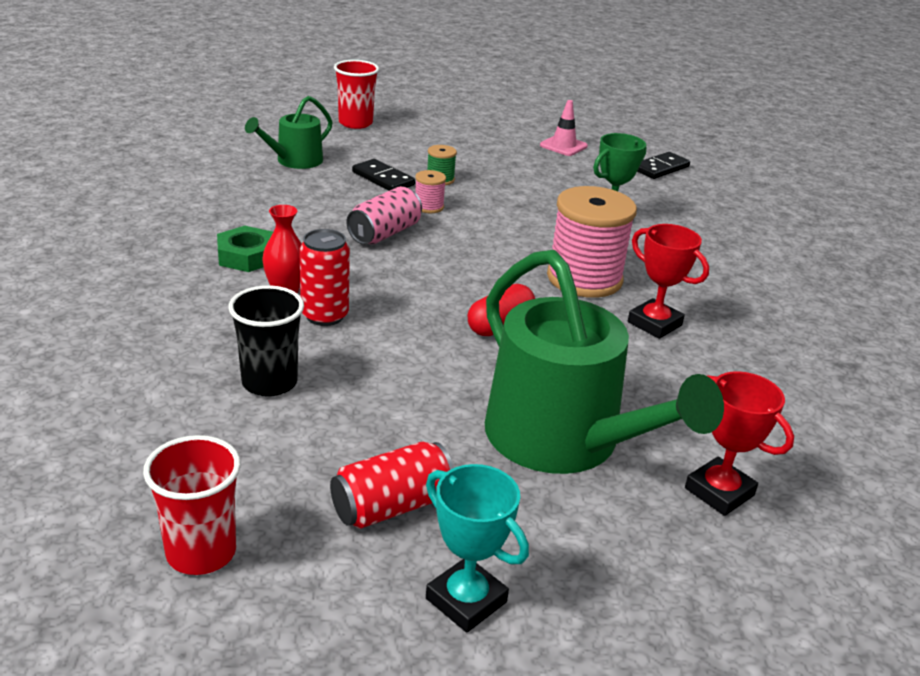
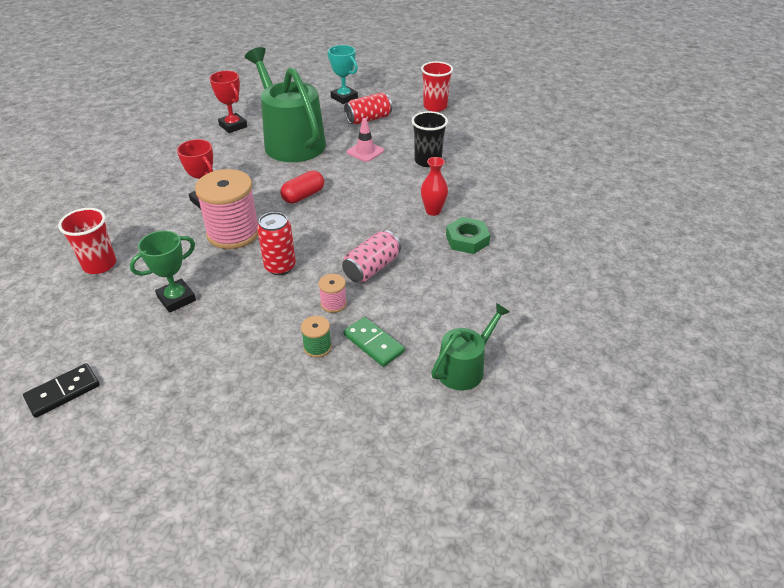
camera: 175 degrees left, 10 degrees up
red can [299,229,350,326] -> red can moved to [257,212,296,275]
red cup [334,60,379,129] -> red cup moved to [58,208,116,274]
black domino [352,159,415,191] -> green domino [343,317,405,367]
pink traffic cone [540,100,588,156] -> pink traffic cone moved to [347,118,384,162]

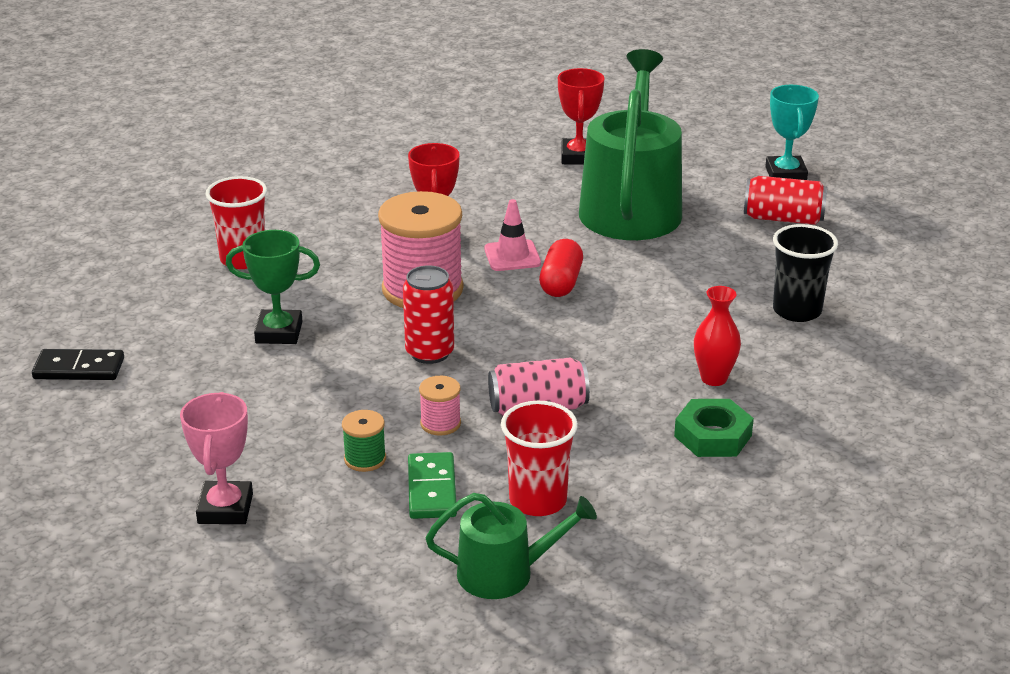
camera: 40 degrees right, 10 degrees down
red capsule [280,171,324,203] -> red capsule turned 75 degrees counterclockwise [539,239,583,297]
pink traffic cone [347,118,384,162] -> pink traffic cone moved to [484,199,541,271]
red cup [421,61,453,112] -> red cup moved to [501,401,578,516]
none -> pink trophy [180,392,253,524]

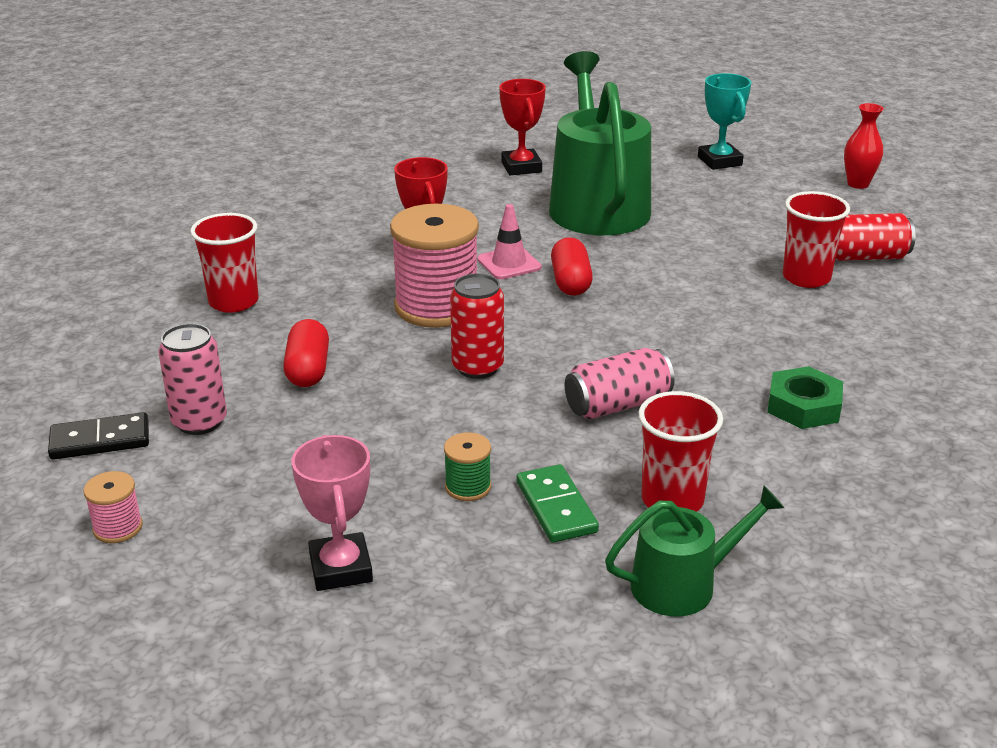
camera: 15 degrees left, 0 degrees up
green trophy [226,230,320,344] -> red capsule [283,319,329,387]
pink spool [419,376,461,436] -> pink spool moved to [83,471,143,543]
red vase [694,286,741,386] -> red vase moved to [844,103,884,189]
red can [744,176,827,225] -> red can moved to [835,213,916,261]
black cup [773,224,838,322] -> red cup [783,191,850,288]
none -> pink can [158,323,227,435]

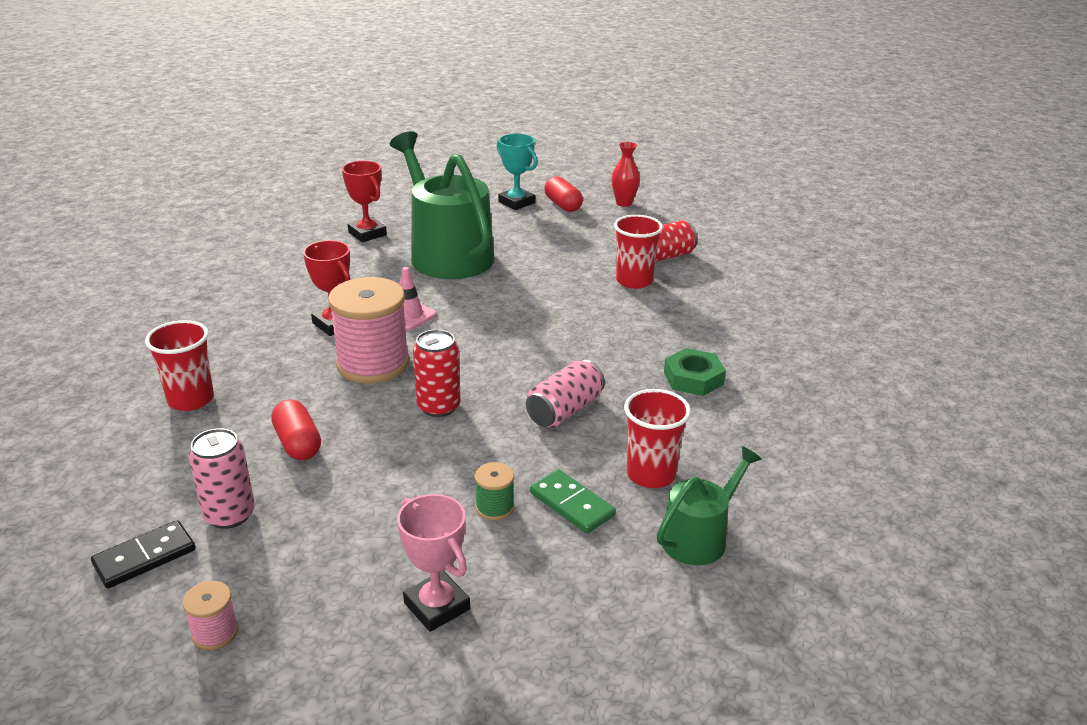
camera: 25 degrees left, 0 degrees up
red capsule [551,237,593,296] -> red capsule moved to [544,176,583,212]

